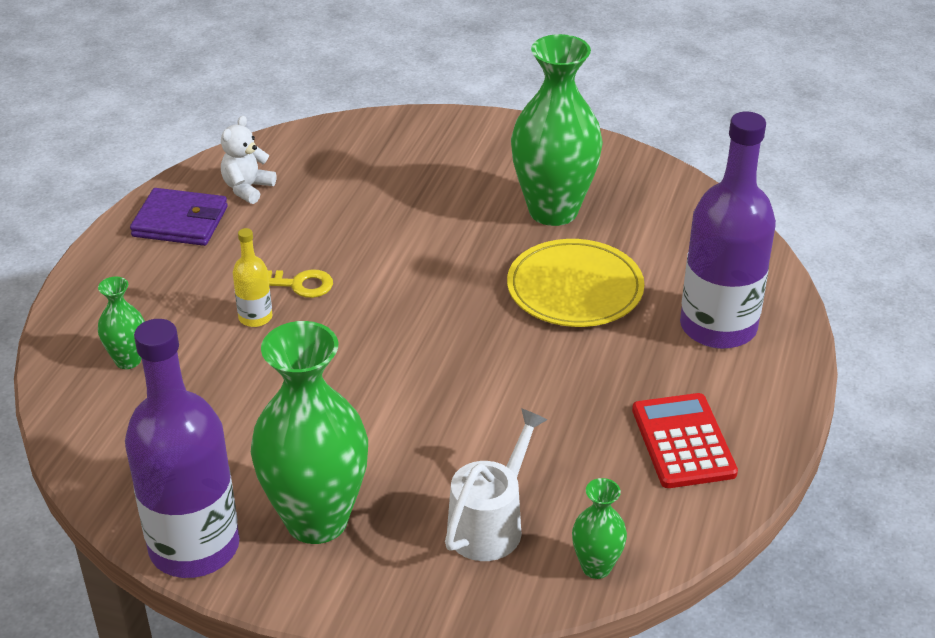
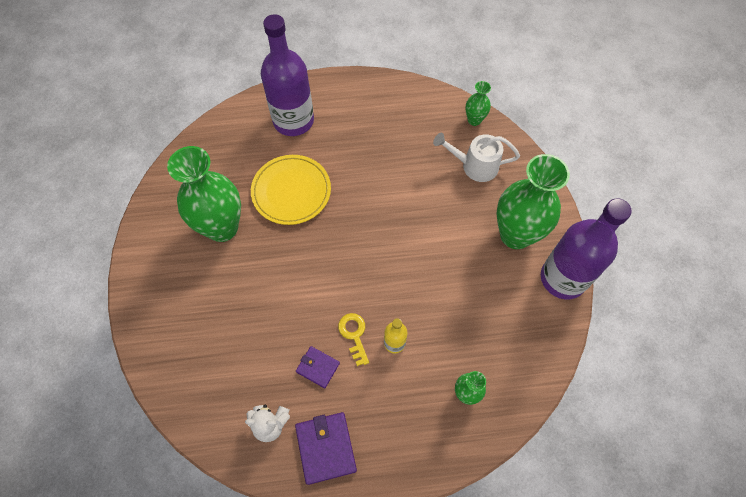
camera: 115 degrees left, 25 degrees up
red calculator [632,393,738,488] -> none
none -> purple wallet [296,346,340,388]

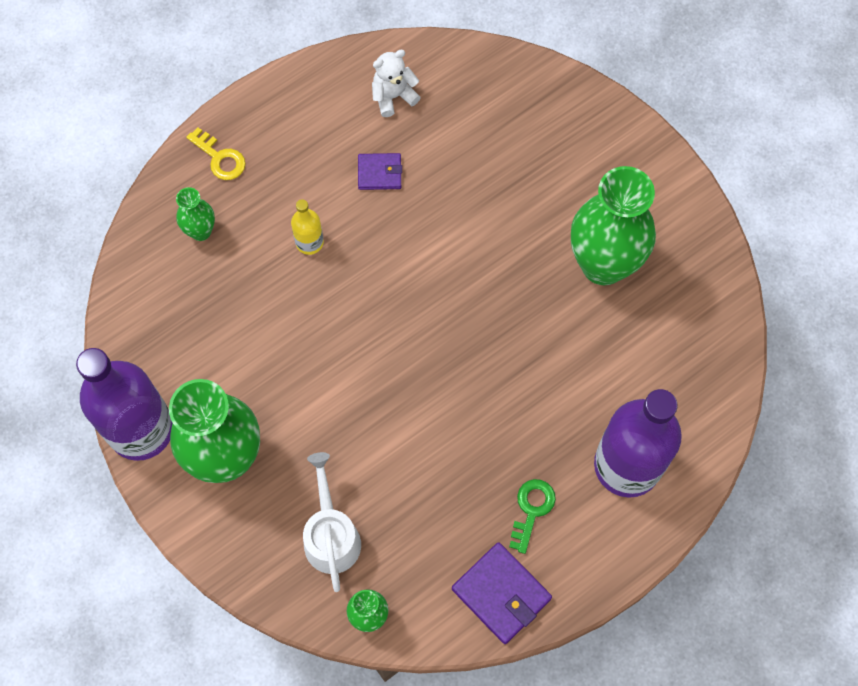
camera: 150 degrees right, 5 degrees up
yellow plate [251,155,331,225] -> none
purple wallet [295,412,357,485] -> purple wallet moved to [452,542,552,644]
yellow key [338,313,369,366] -> yellow key moved to [186,127,246,180]
white watering can [433,133,520,182] -> white watering can turned 75 degrees counterclockwise [303,452,361,592]
none -> green key [509,479,556,554]

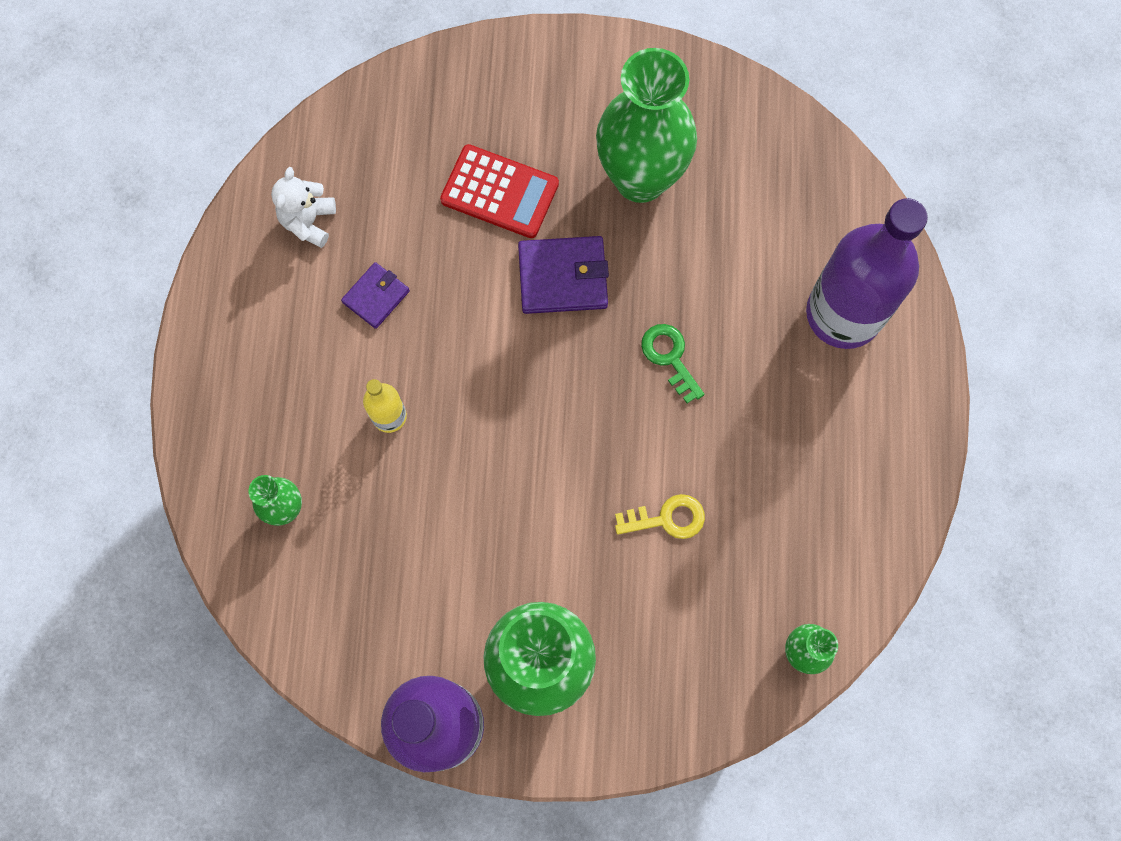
camera: 50 degrees left, 5 degrees up
yellow key [186,127,246,180] -> yellow key moved to [615,494,705,539]
white watering can [303,452,361,592] -> none
purple wallet [452,542,552,644] -> purple wallet moved to [518,236,609,314]
green key [509,479,556,554] -> green key moved to [641,324,705,404]
none -> red calculator [440,144,559,238]

